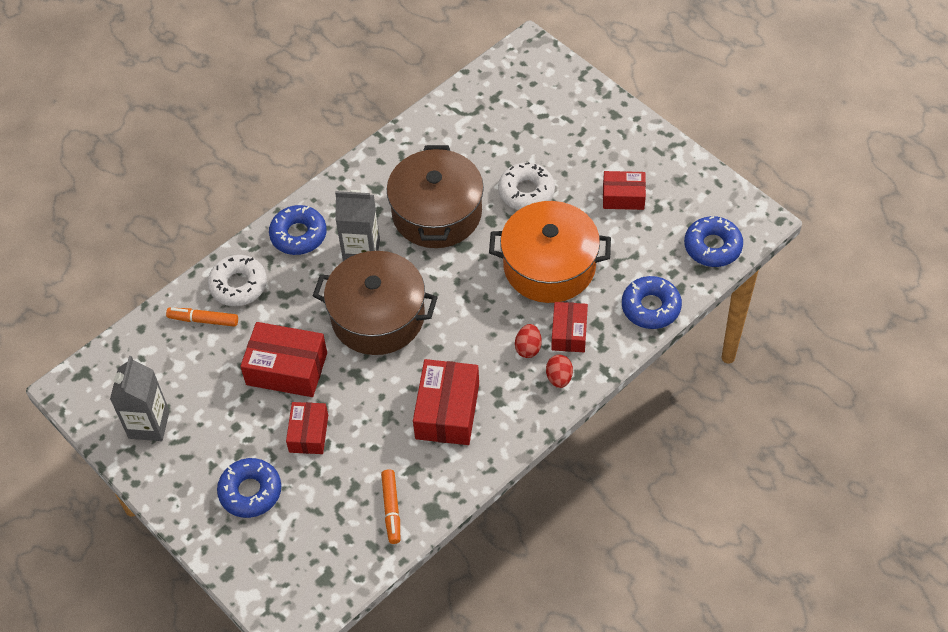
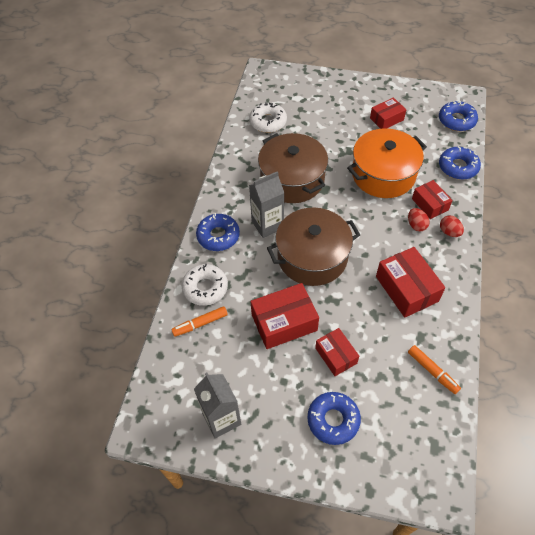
camera: 35 degrees left, 0 degrees up
white donut [498,162,555,210] -> white donut moved to [249,103,287,133]

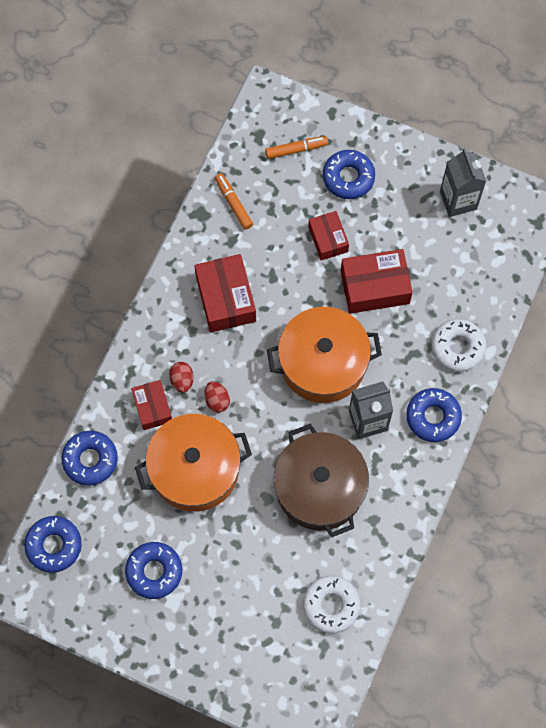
camera: 170 degrees left, 15 degrees up
orange marker [171,306,228,337] -> orange marker moved to [265,136,328,159]
brown pot [267,208,360,286] -> orange pot [267,307,382,403]
red box [370,98,406,129] -> blue donut [125,542,182,599]
red egg [440,215,464,237] -> red egg moved to [204,381,230,412]

